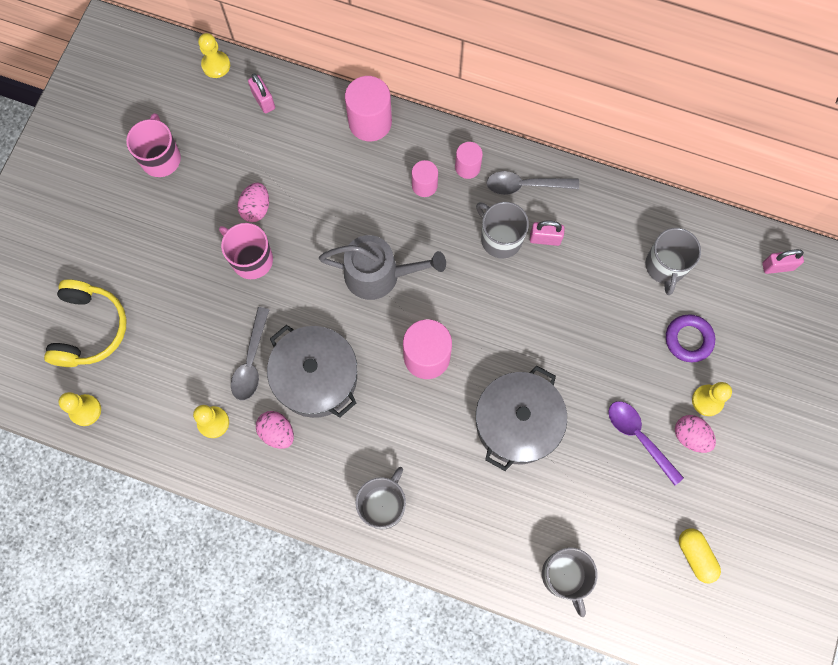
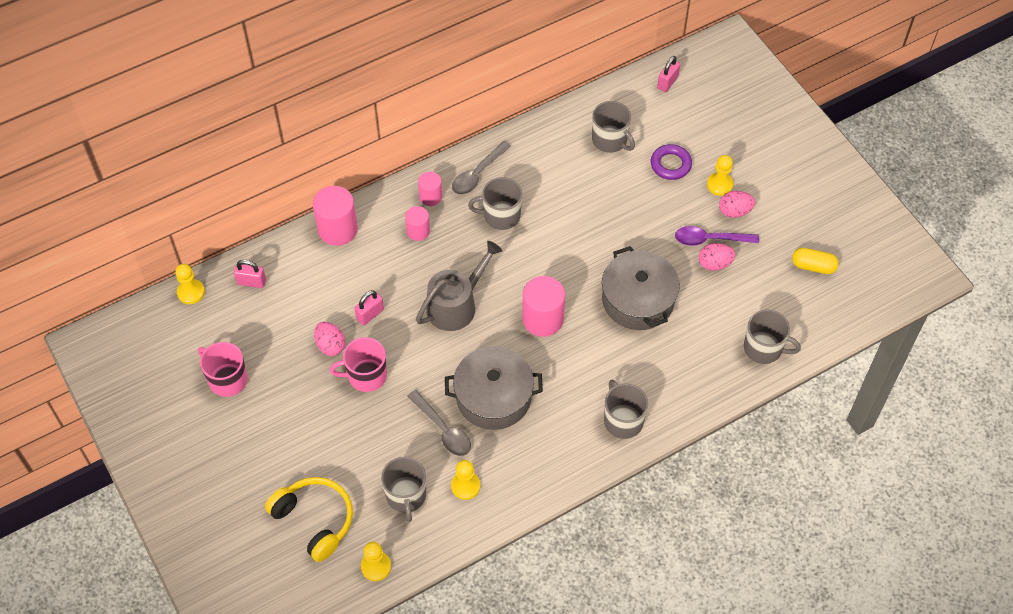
camera: 50 degrees left, 15 degrees down
pink egg [256,411,294,449] -> pink egg moved to [699,243,735,271]
pink padlock [530,220,565,246] -> pink padlock moved to [354,290,384,325]
none -> grey mug [381,457,426,522]

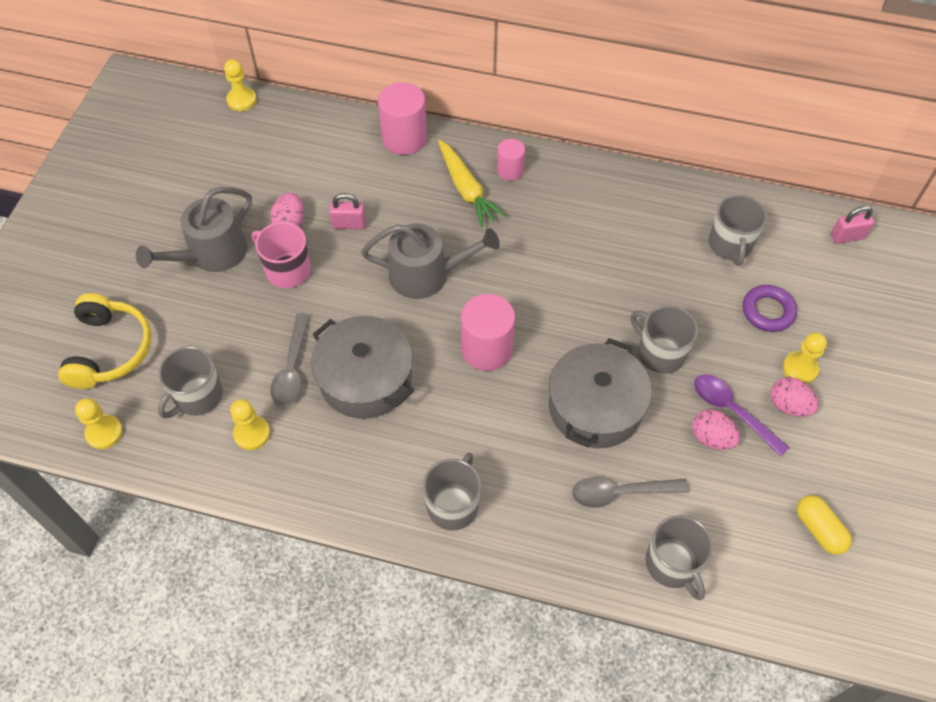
camera: 45 degrees right, 0 degrees up
pink mug [198,342,248,397] -> none
pink padlock [234,260,266,288] -> none
pink cylinder [405,206,430,241] -> yellow carrot [438,140,506,227]
grey spoon [452,141,511,195] -> grey spoon moved to [572,477,689,508]
grey mug [468,177,522,230] -> grey mug moved to [631,305,698,374]
none -> grey watering can [136,187,252,272]

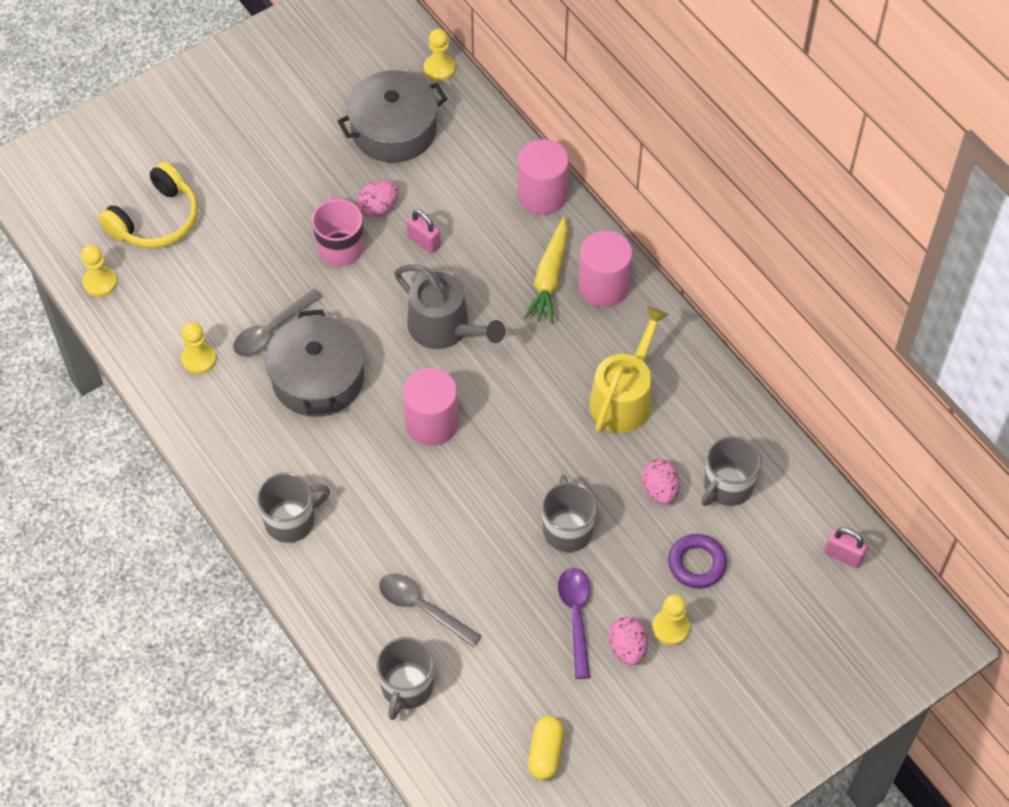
camera: 40 degrees right, 0 degrees up
grey watering can [136,187,252,272] -> none
grey mug [158,346,223,418] -> none
pink cylinder [497,139,525,181] -> pink cylinder [578,230,633,307], size x1.72
grey pot [549,338,652,448] -> grey pot moved to [338,70,447,163]
pink egg [692,409,740,450] -> pink egg moved to [642,459,680,504]
none -> yellow watering can [589,306,668,433]

